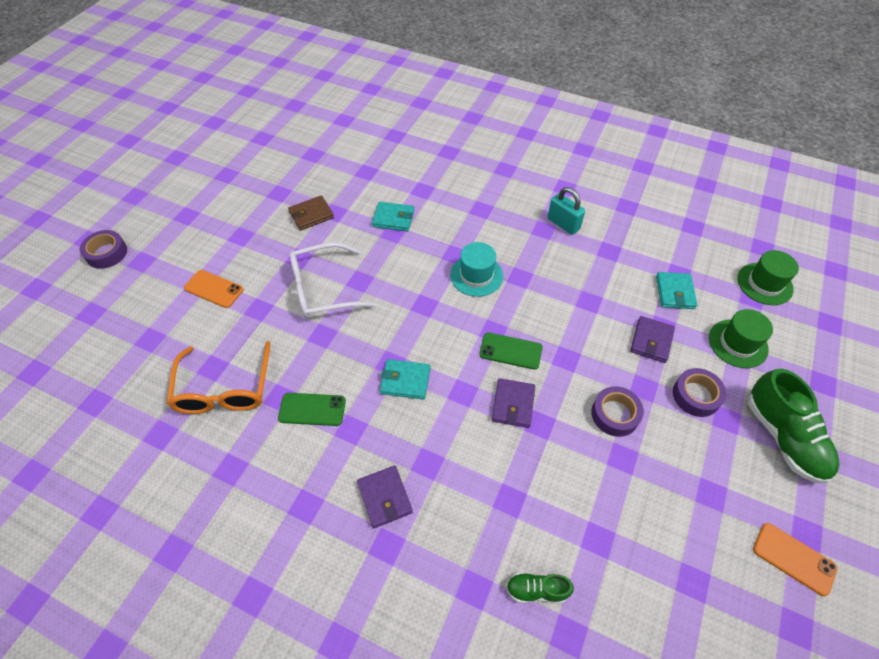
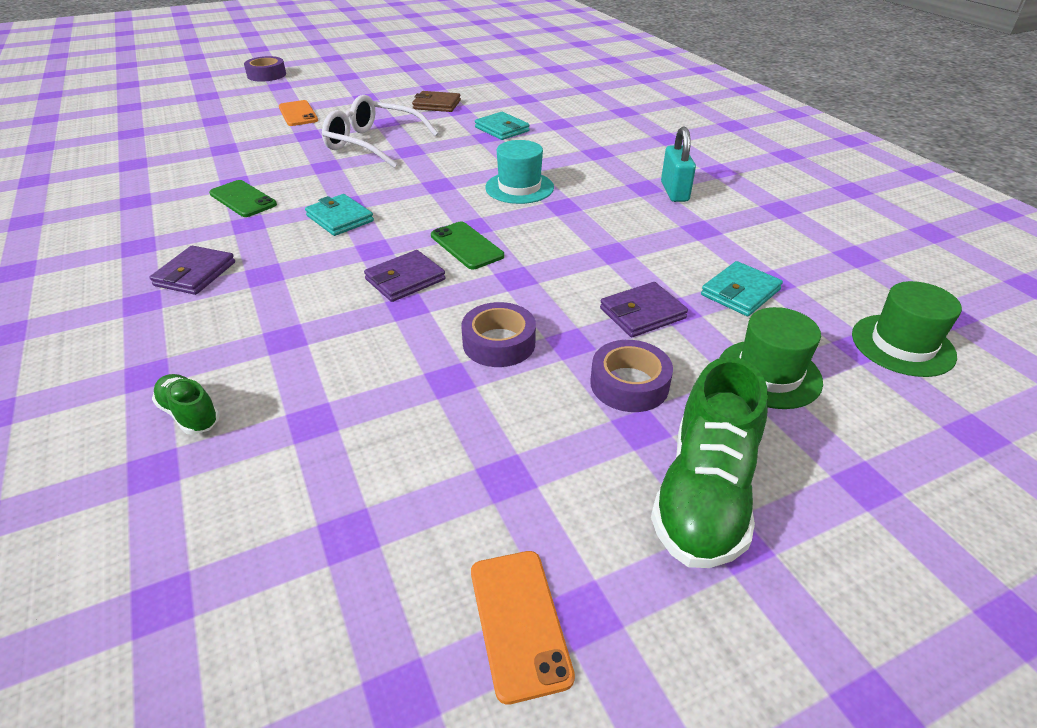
camera: 40 degrees right, 15 degrees down
orange glasses [167,341,270,414] -> none

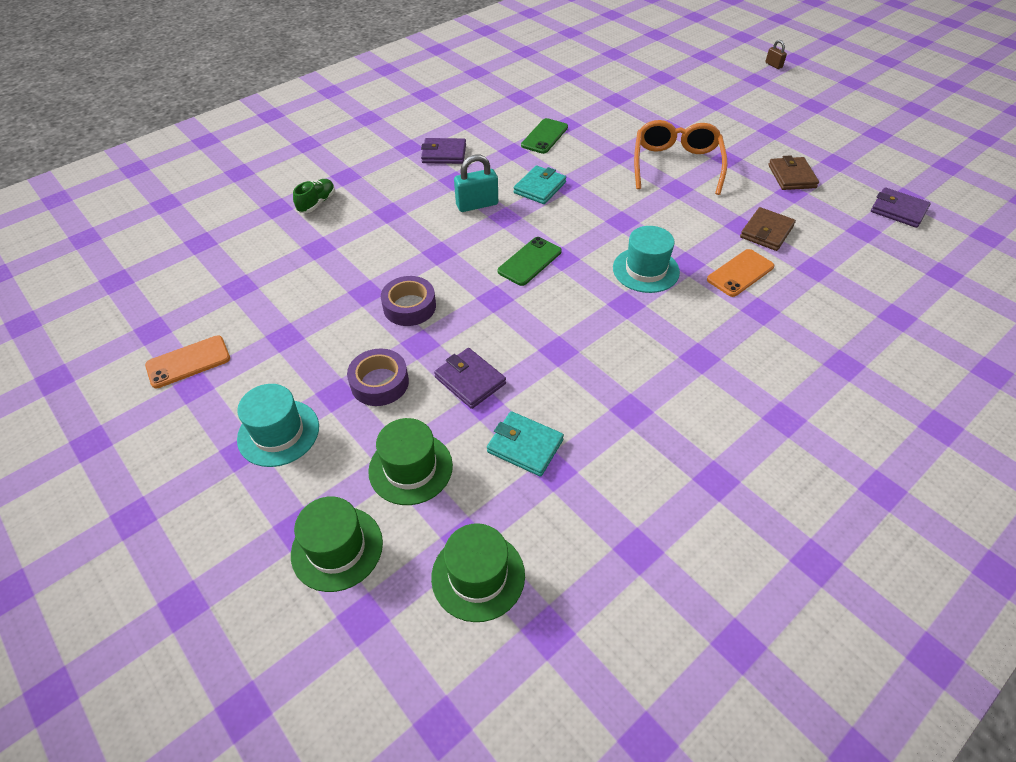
camera: 75 degrees right, 10 degrees up
purple tape [244,56,286,82] -> brown padlock [765,40,787,69]
orange phone [279,100,318,126] -> orange phone moved to [707,249,774,297]
white glasses [322,95,439,168] -> orange glasses [634,120,727,195]
purple wallet [364,250,446,302] -> purple wallet moved to [871,187,931,228]
turquoise wallet [475,112,530,140] -> brown wallet [740,207,796,251]
green shoe [651,357,768,568] -> turquoise hat [237,384,319,467]
turquoise padlock [661,127,696,202] -> turquoise padlock moved to [454,155,498,212]
none -> green hat [291,496,383,592]

